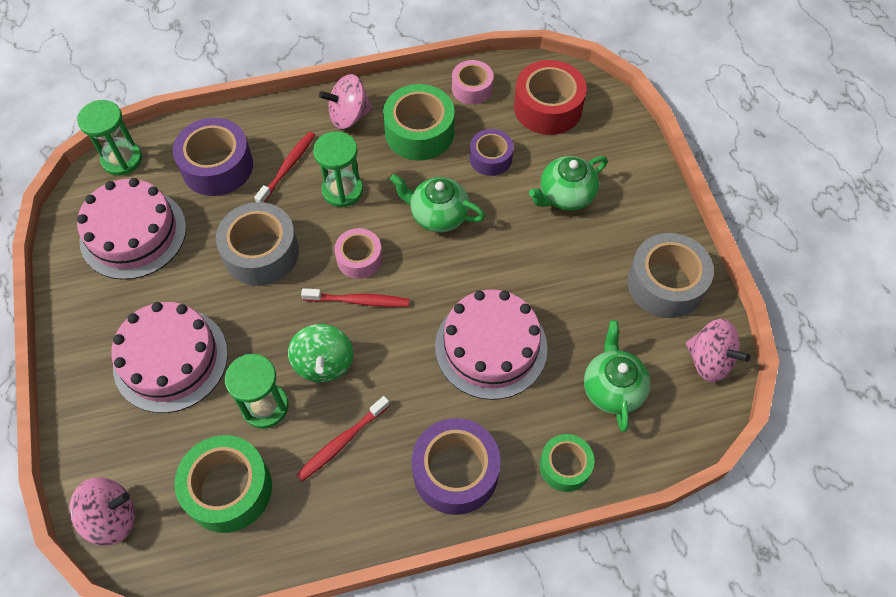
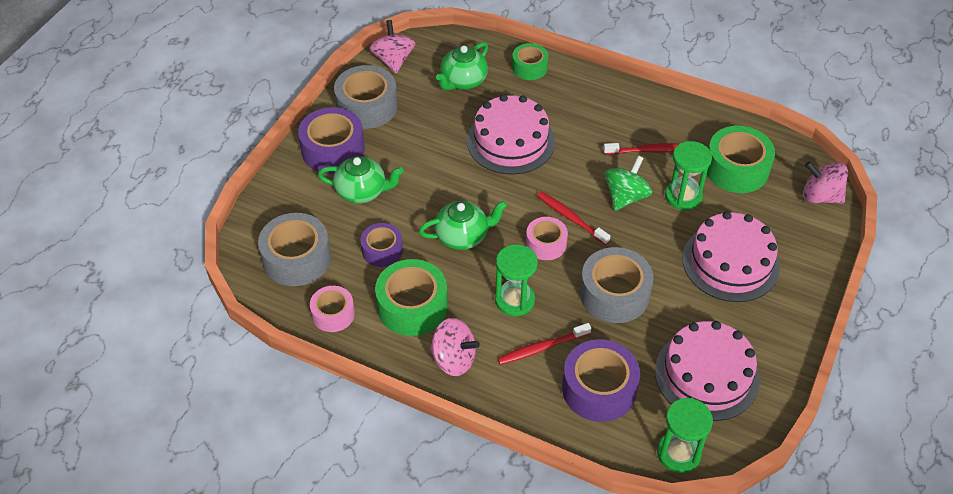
camera: 140 degrees left, 10 degrees down
green teapot [390,174,485,232] -> green teapot turned 75 degrees counterclockwise [419,201,507,250]
purple tape [412,418,501,515] -> purple tape moved to [298,107,365,174]
red tape [514,60,587,135] -> grey tape [258,213,331,286]

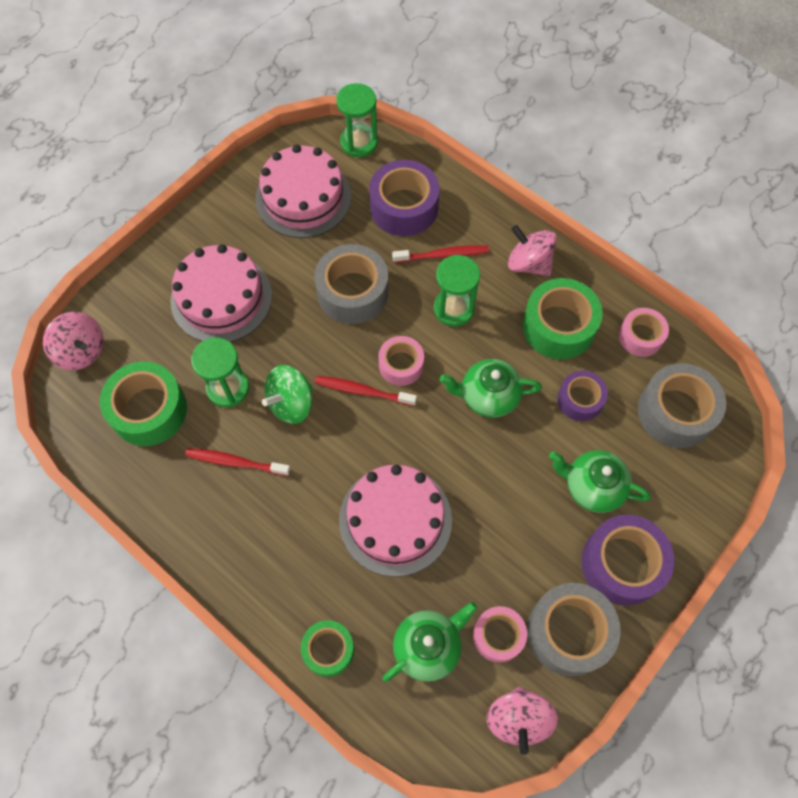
camera: 165 degrees left, 15 degrees up
red toothbrush [537,191,610,245] -> red toothbrush turned 135 degrees clockwise [315,376,417,406]
none -> pink tape [473,606,527,663]

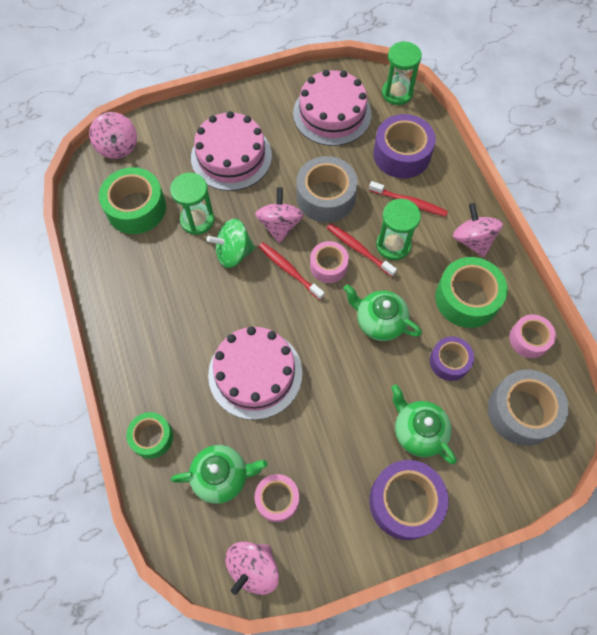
camera: 30 degrees right, 0 degrees up
red toothbrush [185,448,291,476] -> red toothbrush moved to [327,223,397,277]
grey tape [527,583,621,676] -> none
none -> pink spinning top [255,187,304,243]

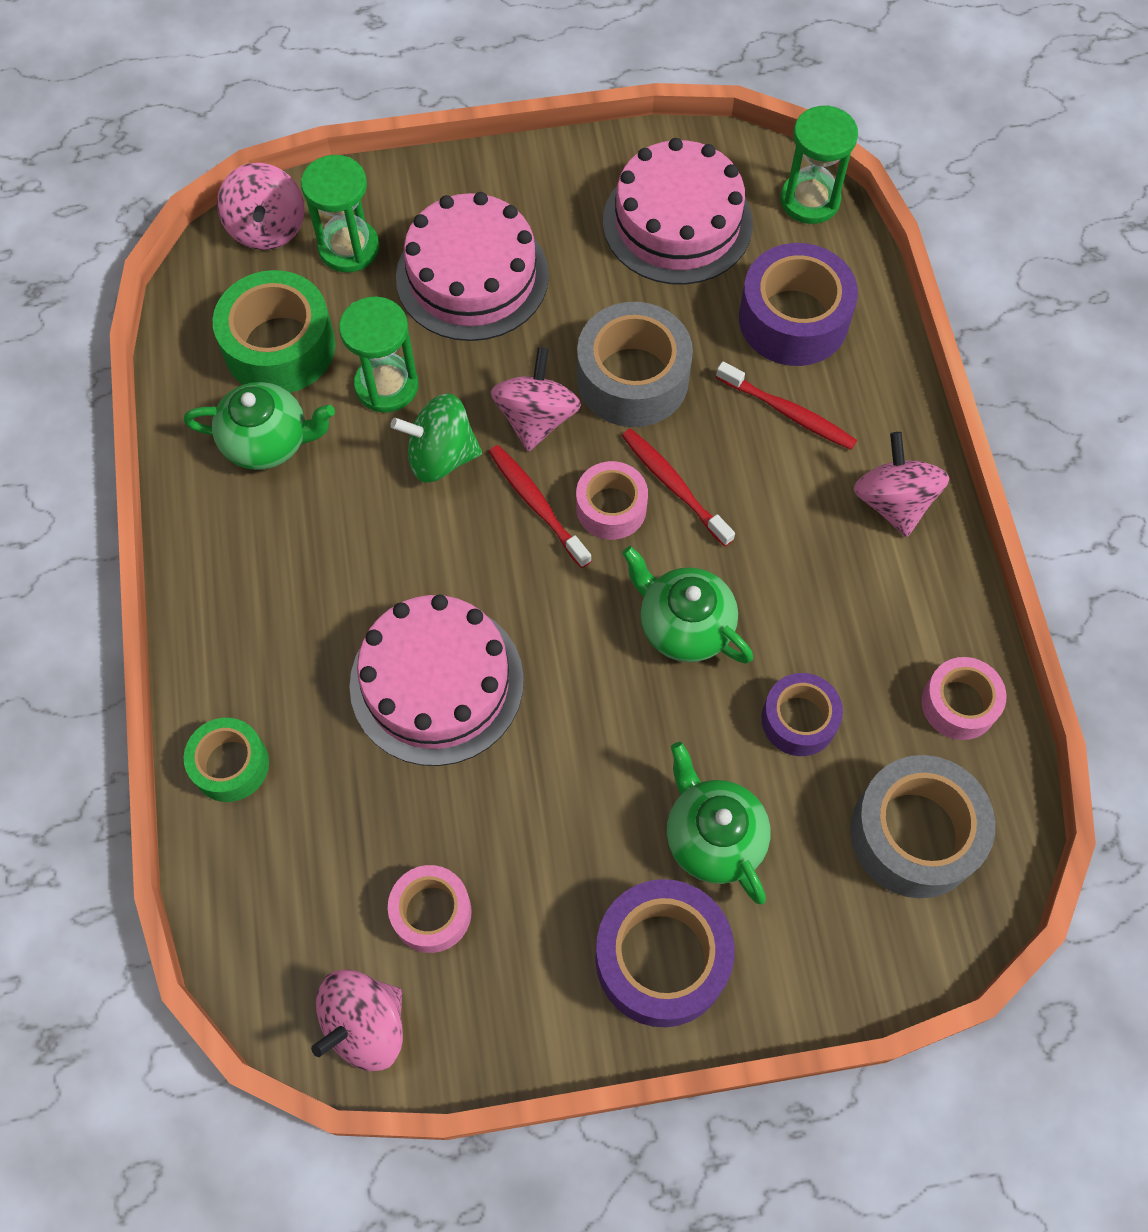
camera: 10 degrees right, 0 degrees up
green teapot [171,445,268,504] -> green teapot moved to [184,382,335,470]
green hourglass [376,199,421,260] -> green hourglass moved to [301,155,379,273]
green tape [435,257,508,328] -> none

